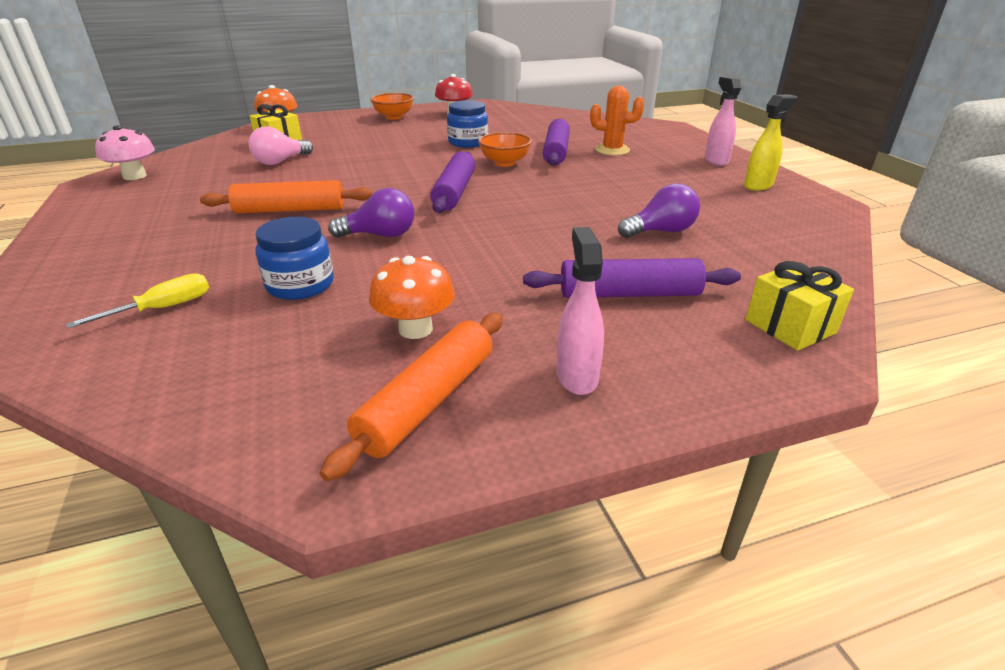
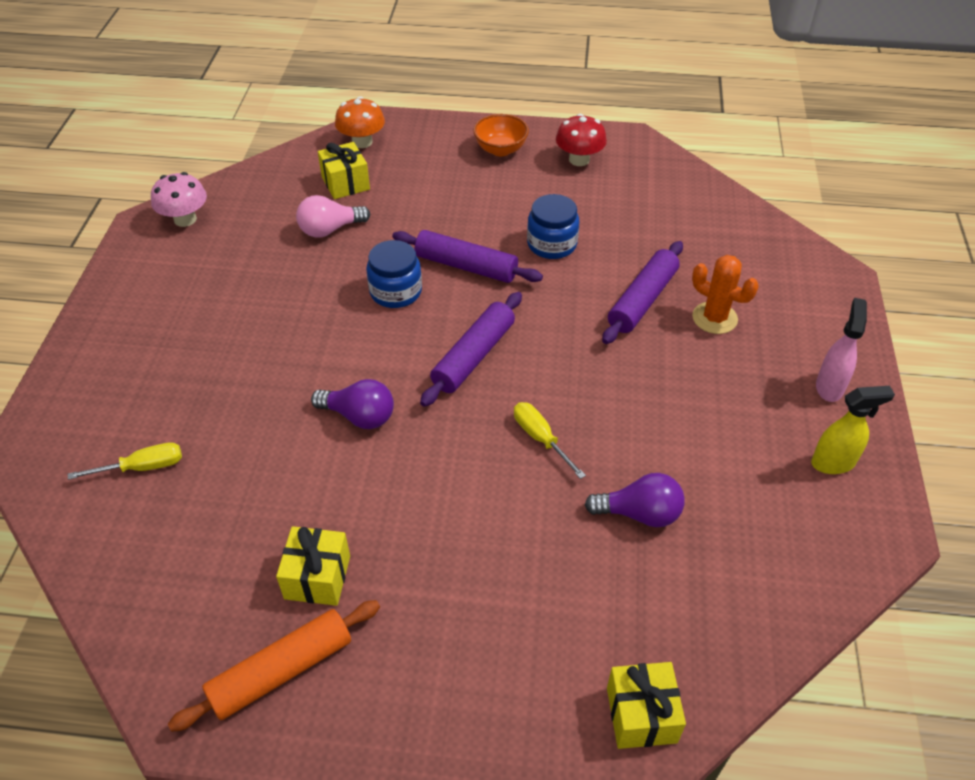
camera: 25 degrees right, 15 degrees up
orange rolling pin [200,180,372,213] -> none
blue jar [255,217,334,300] -> blue jar moved to [366,240,422,308]
orange mushroom [369,256,455,339] -> yellow gift [276,526,350,606]
orange bowl [478,132,532,167] -> none
purple rolling pin [523,258,741,298] -> purple rolling pin moved to [392,230,543,283]
pink spray bottle [556,227,604,395] -> none
none -> yellow screwdriver [514,402,586,479]

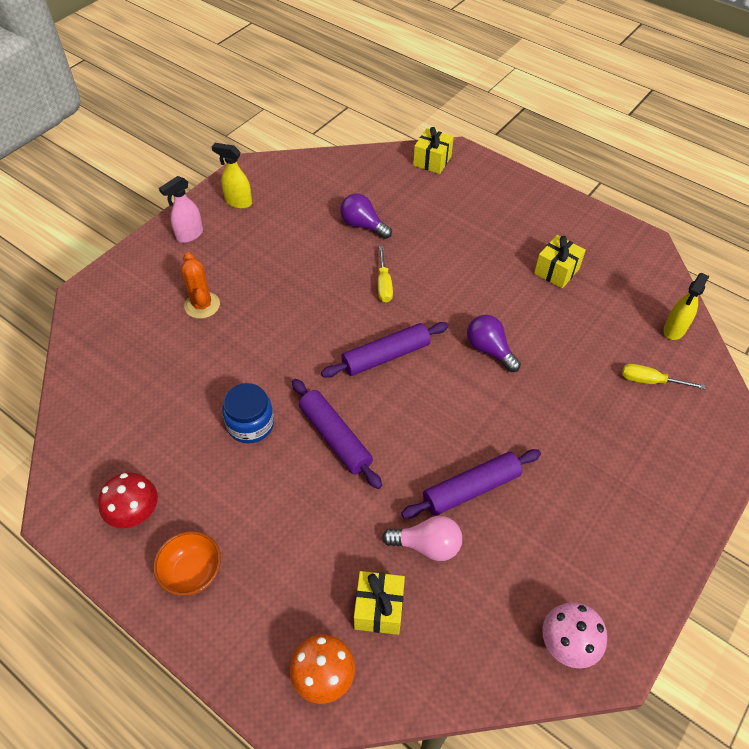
camera: 150 degrees left, 5 degrees up
orange rolling pin [168,600,380,732] -> none
blue jar [366,240,422,308] -> none
purple rolling pin [602,241,683,344] -> purple rolling pin moved to [401,449,541,519]
none -> yellow spray bottle [663,273,709,340]

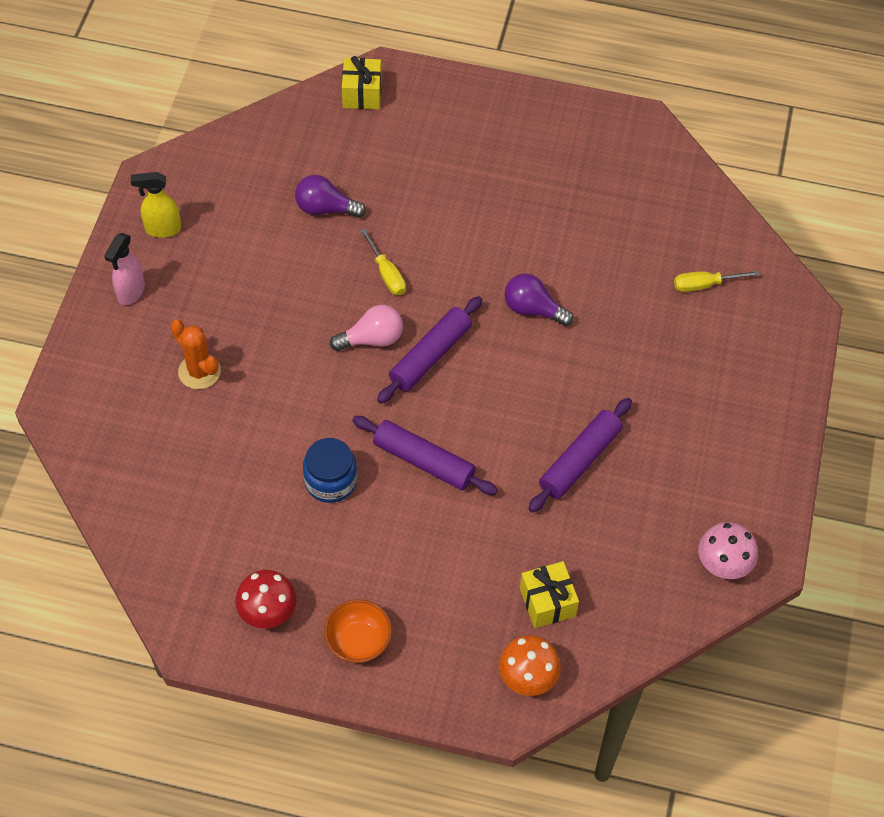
camera: 25 degrees left, 5 degrees up
pink light bulb [382,516,462,561] -> pink light bulb moved to [330,305,403,351]
yellow gift [534,235,586,289] -> none
yellow spray bottle [663,273,709,340] -> none

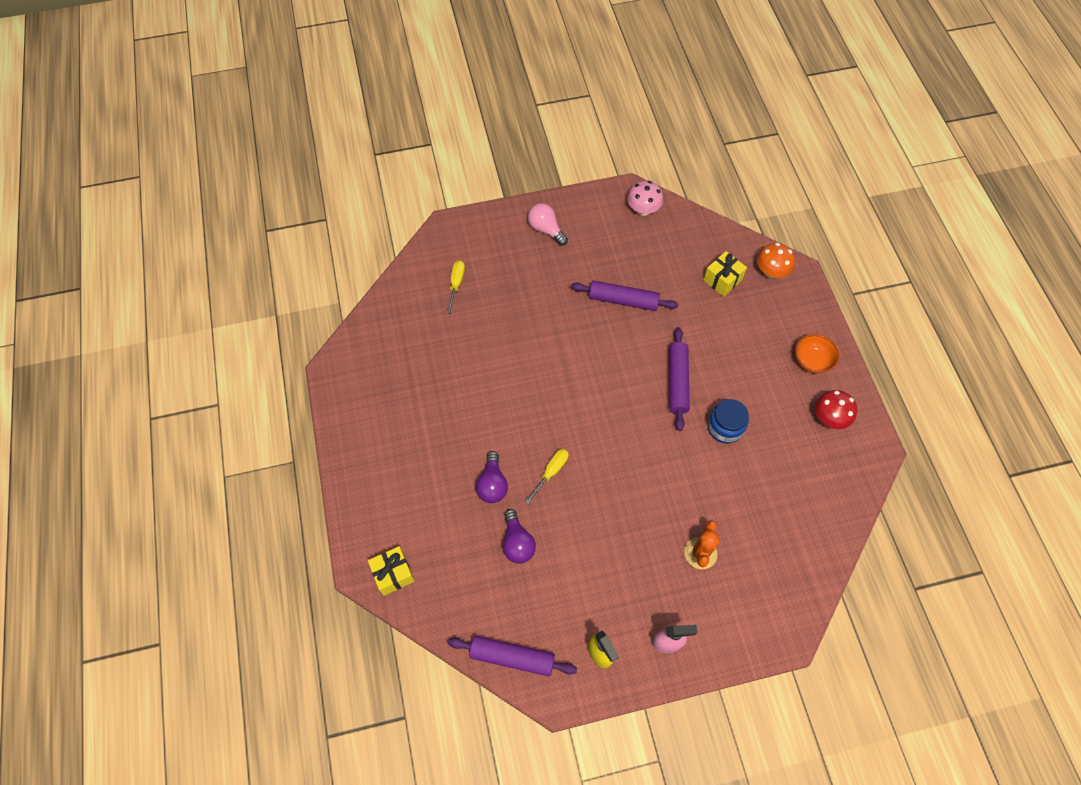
camera: 115 degrees left, 5 degrees up
pink light bulb [330,305,403,351] -> pink light bulb moved to [528,203,568,246]
purple rolling pin [377,296,482,404] -> purple rolling pin moved to [448,636,577,676]
purple light bulb [505,274,574,326] -> purple light bulb moved to [476,451,508,503]
yellow screwdriver [674,271,759,292] -> yellow screwdriver turned 135 degrees counterclockwise [447,261,465,313]

